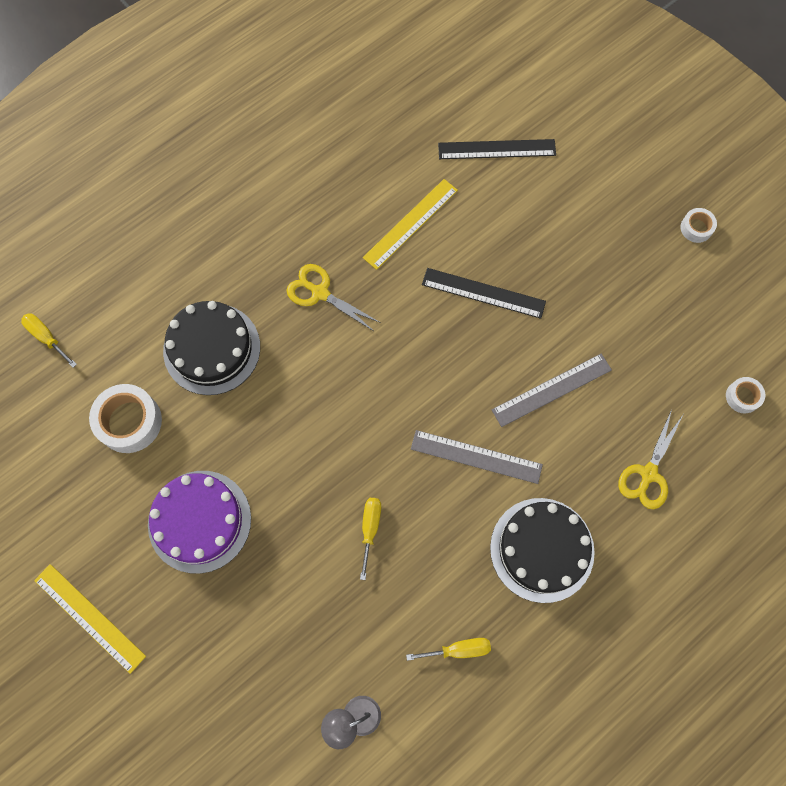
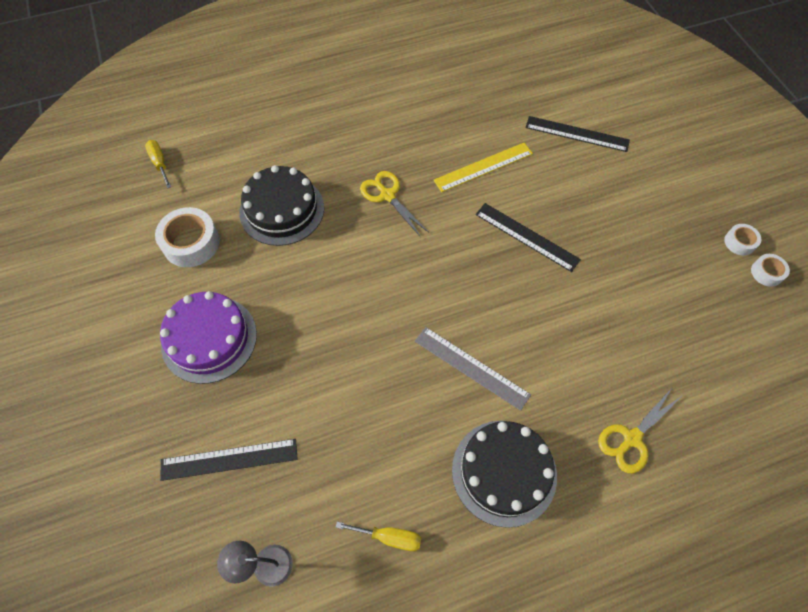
camera: 20 degrees right, 10 degrees down
yellow ruler [34,564,146,674] -> none
yellow screwdriver [360,498,381,580] -> none
grey ruler [492,354,612,427] -> none
white tape [726,377,765,414] -> white tape moved to [751,254,790,287]
none -> black ruler [160,439,298,481]

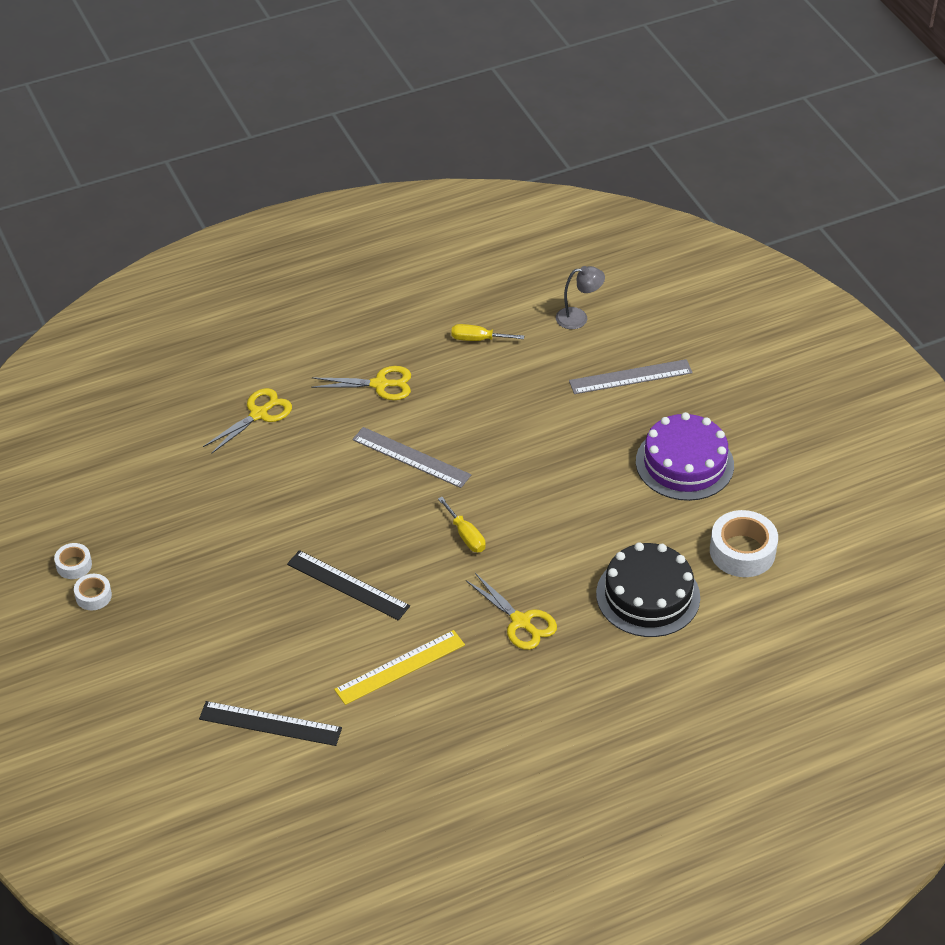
camera: 175 degrees right, 15 degrees down
yellow screwdriver [145,140,171,189] -> yellow screwdriver moved to [438,497,485,552]
black ruler [160,439,298,481] -> grey ruler [569,359,693,394]
black cake [452,421,557,528] -> yellow scissors [311,366,411,400]

